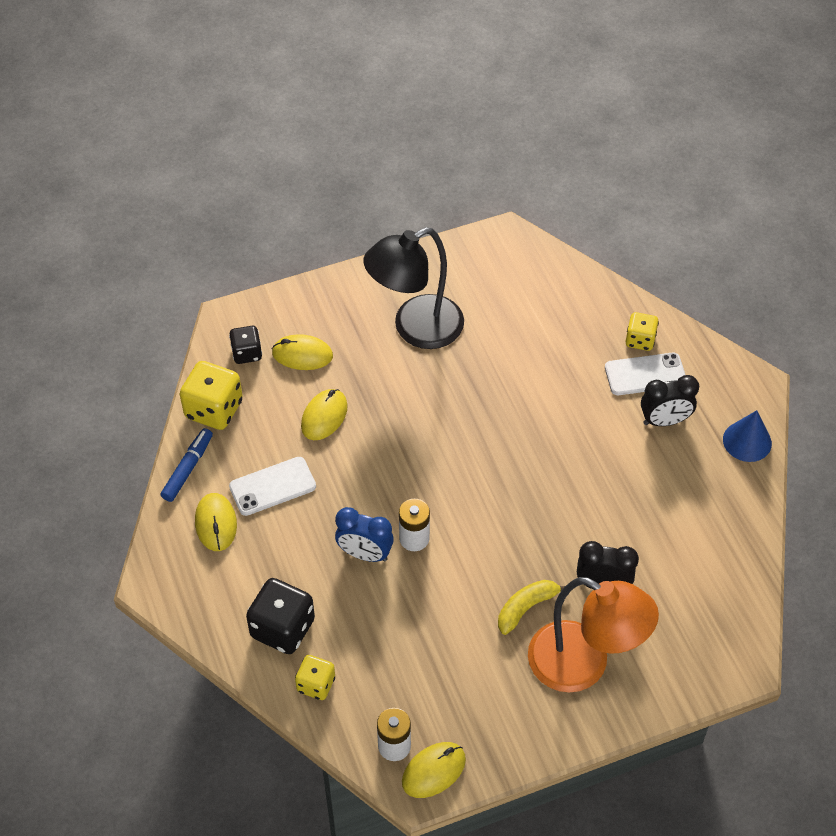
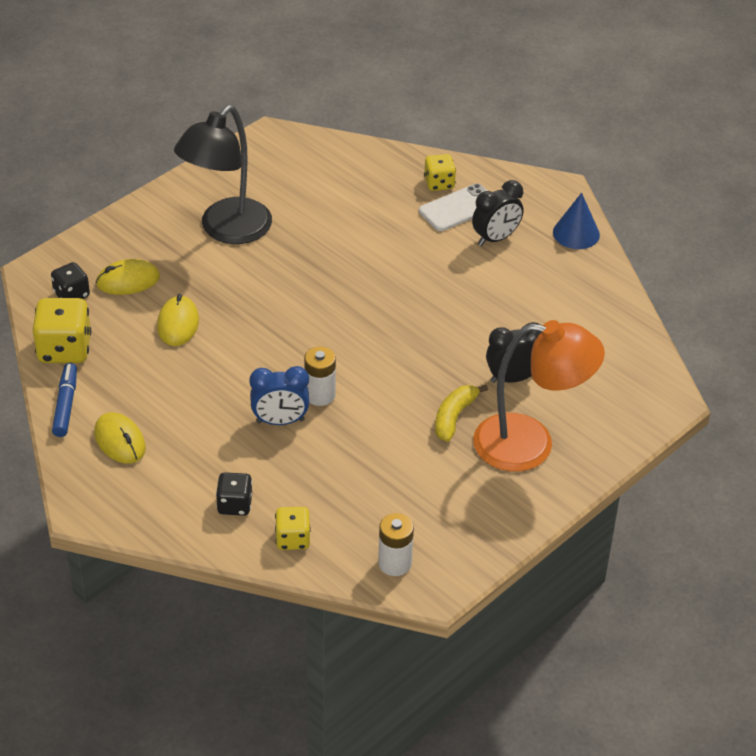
camera: 25 degrees left, 10 degrees down
white phone [229,457,316,516] -> none
black dice [246,578,315,654] -> black dice [216,472,252,516], size x0.60
yellow mouse [402,742,466,798] -> none

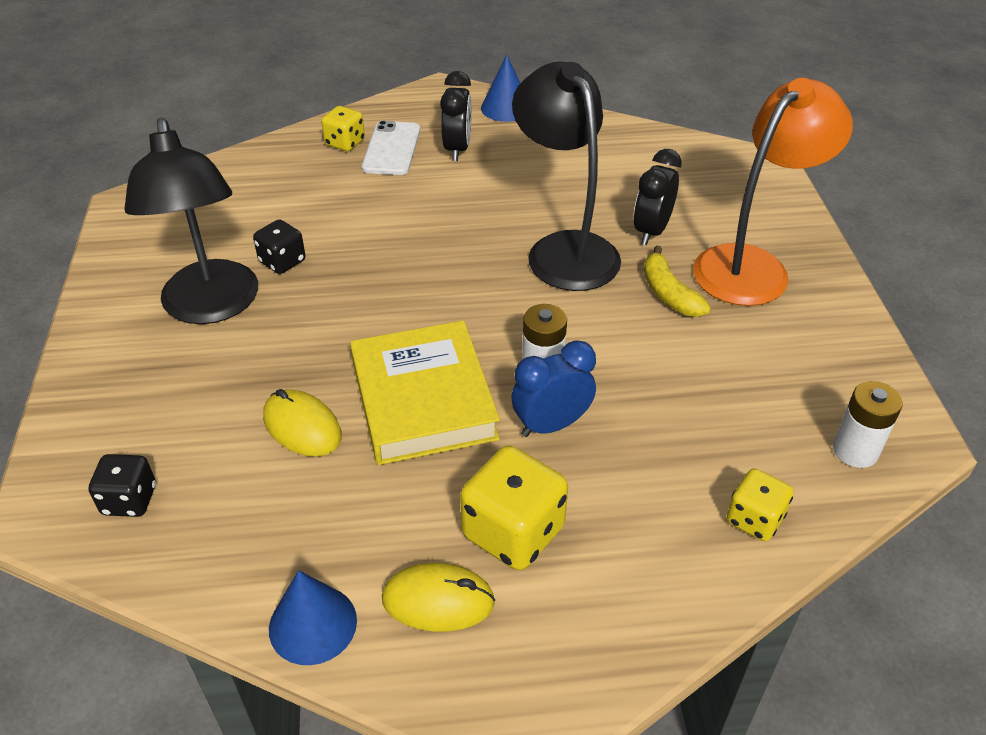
camera: 50 degrees left, 0 degrees up
yellow dice [33,298,91,363] -> yellow dice moved to [460,446,568,570]
blue marker [52,363,77,437] -> blue cone [269,570,357,665]
yellow mouse [96,259,160,295] -> none
black dice [216,472,252,516] -> black dice moved to [253,220,305,274]
blue clock [249,366,309,425] -> blue clock turned 150 degrees counterclockwise [511,341,596,437]
none -> yellow book [350,321,500,465]
none -> black lamp [512,62,621,291]

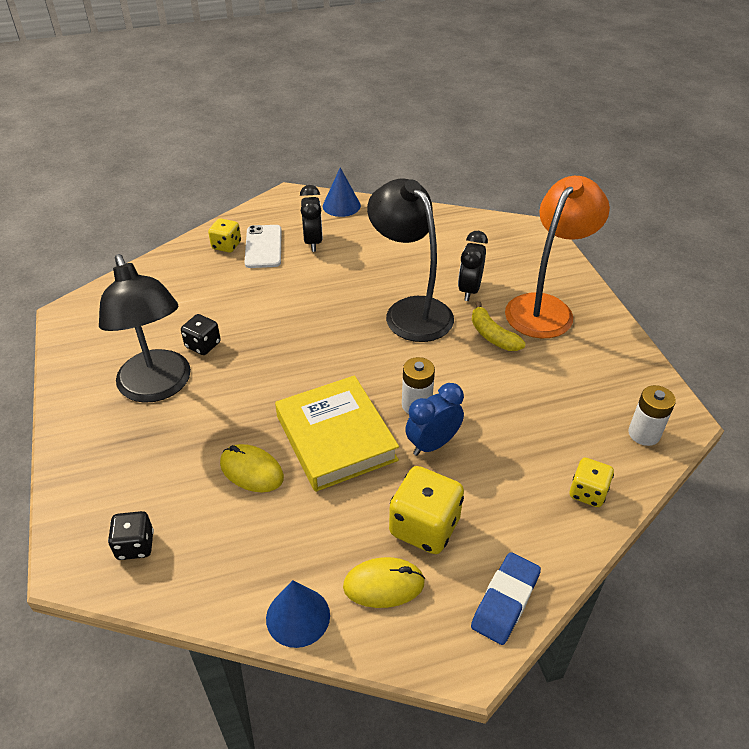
camera: 10 degrees left, 0 degrees up
none -> blue eraser [471,552,541,645]

